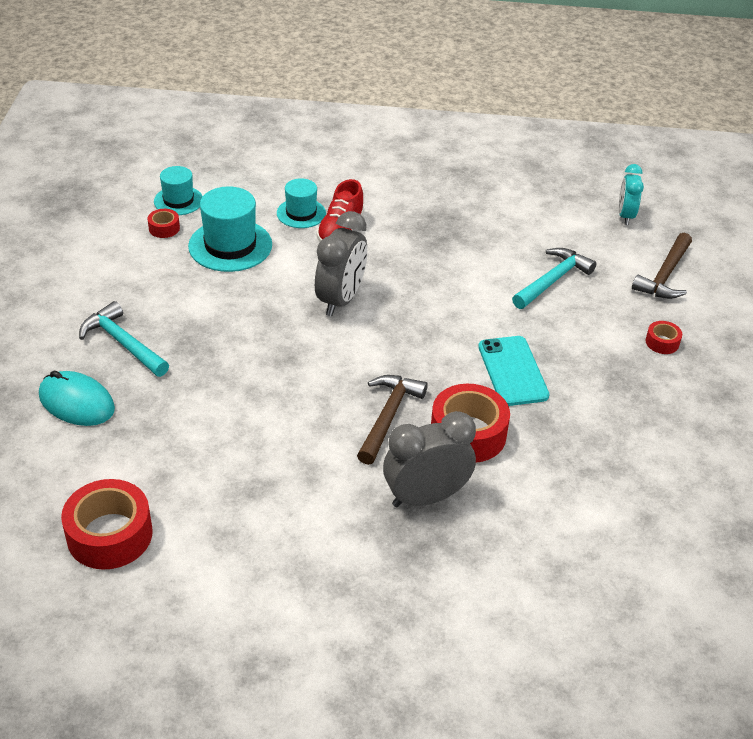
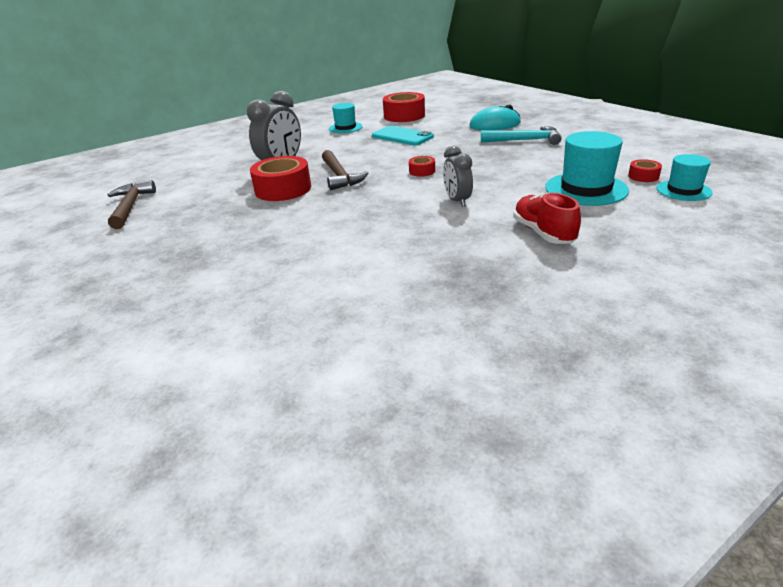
camera: 145 degrees right, 10 degrees down
turquoise hat [277,178,326,228] -> turquoise hat moved to [329,103,363,133]
grey clock [315,211,367,316] -> grey clock [443,146,473,207], size x0.63
turquoise phone [478,336,549,406] -> turquoise phone moved to [372,126,434,145]
turquoise hammer [512,248,597,309] -> none
turquoise clock [619,164,644,225] -> none
brown hammer [632,233,692,299] -> brown hammer moved to [108,180,156,229]
red tape [645,321,682,354] -> red tape moved to [409,156,435,177]

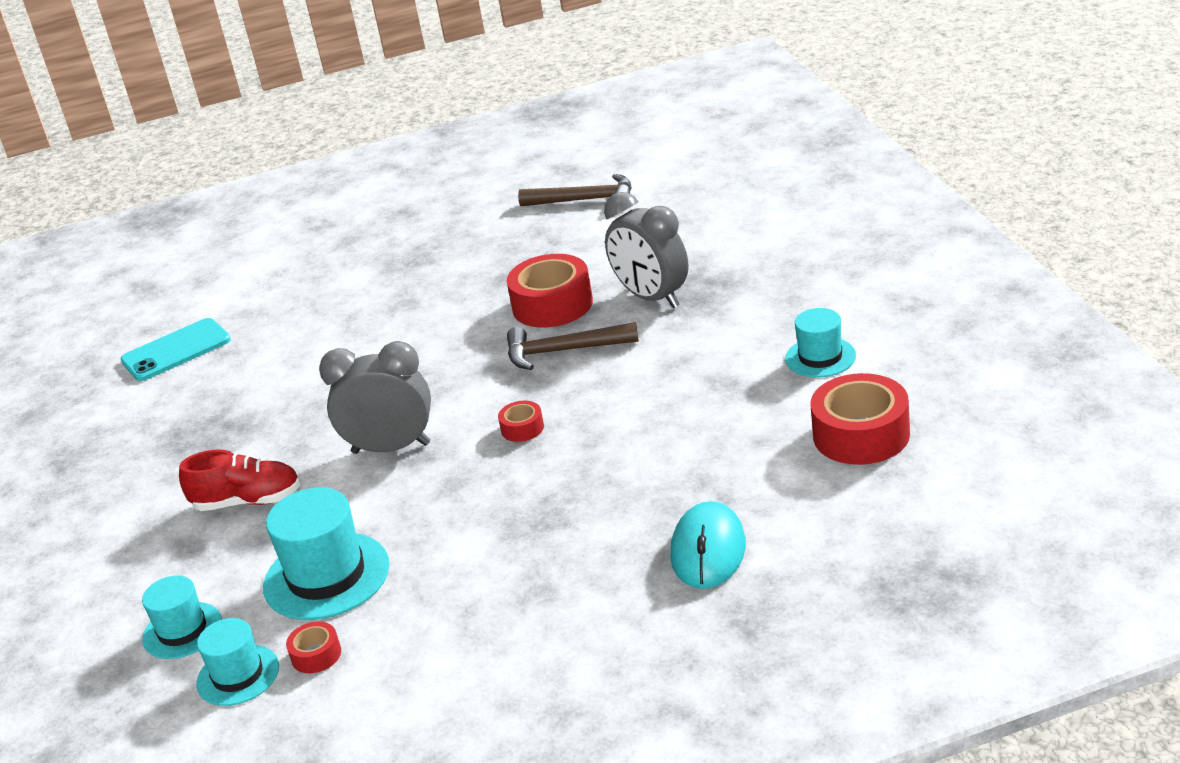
camera: 110 degrees right, 0 degrees up
turquoise phone [372,126,434,145] -> turquoise phone moved to [121,318,231,381]
grey clock [443,146,473,207] -> grey clock [319,341,431,454], size x1.59
turquoise hammer [481,126,562,145] -> none
none -> turquoise hat [142,575,222,659]

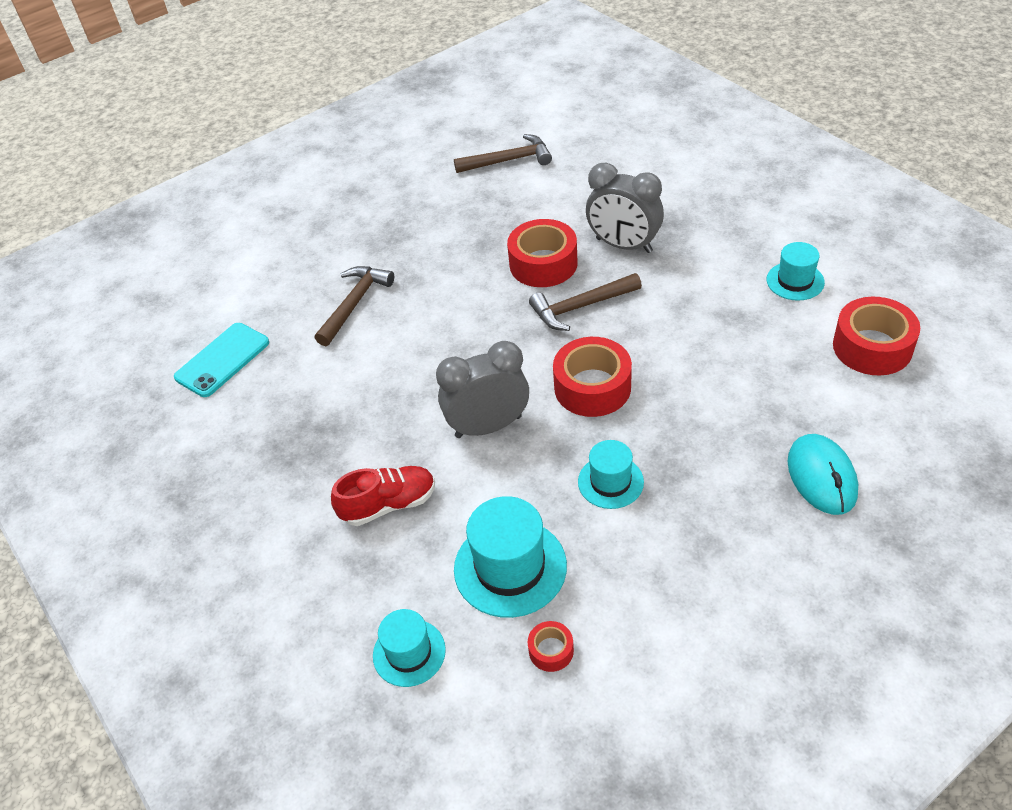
camera: 20 degrees left, 15 degrees up
turquoise hat [196,618,279,706] -> turquoise hat moved to [578,440,644,509]
red tape [498,401,544,442] -> red tape [553,337,632,417], size x2.08
none -> brown hammer [315,266,394,346]

